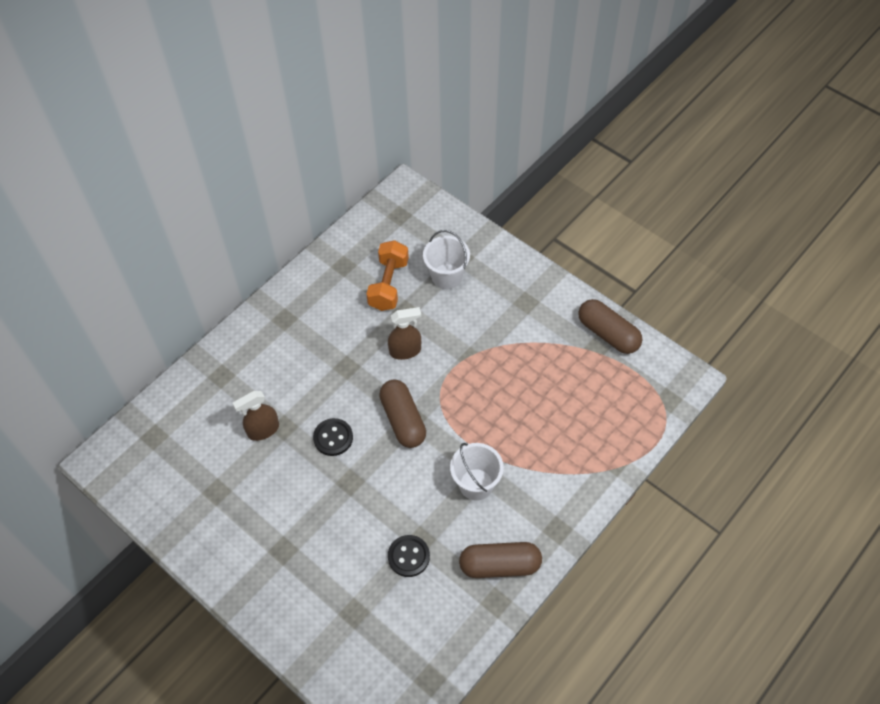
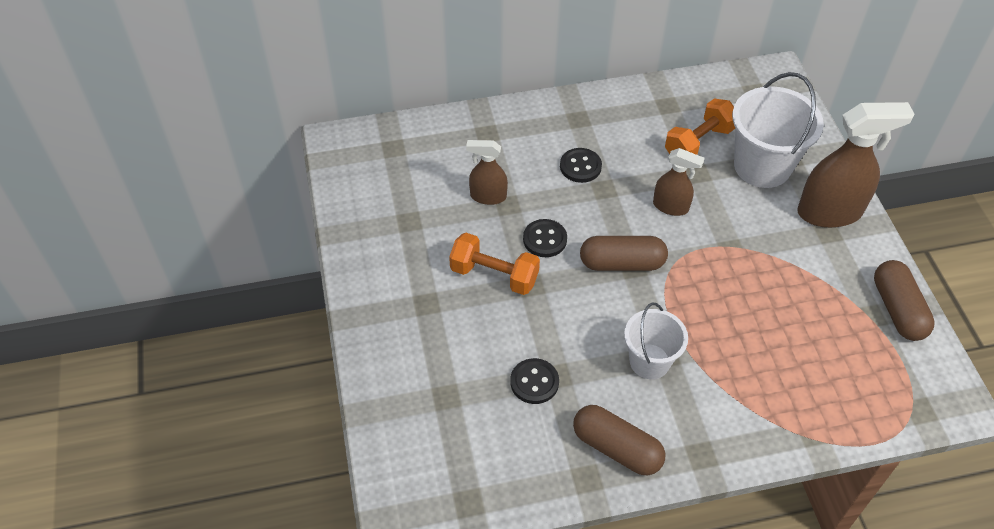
camera: 35 degrees right, 5 degrees down
brown capsule [379,380,426,448] -> brown capsule turned 75 degrees clockwise [580,236,668,271]
white bucket [423,230,470,289] -> white bucket [732,72,824,188], size x1.60
none -> orange dumbbell [449,233,540,295]
none -> black button [560,148,602,183]
none -> brown spray bottle [797,102,914,228]

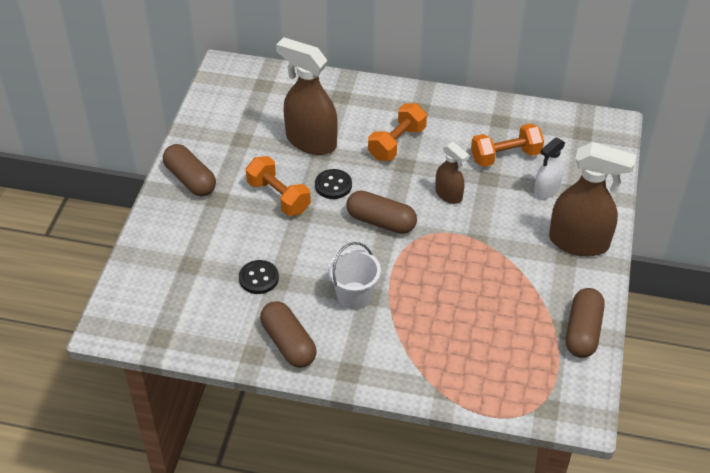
camera: 25 degrees right, 5 degrees down
brown spray bottle [466,140,508,205] -> brown spray bottle [276,37,338,155], size x1.82
black button [560,148,602,183] -> orange dumbbell [368,103,427,161]
white bucket [732,72,824,188] -> white spray bottle [534,137,565,199]
none -> brown capsule [163,144,216,197]

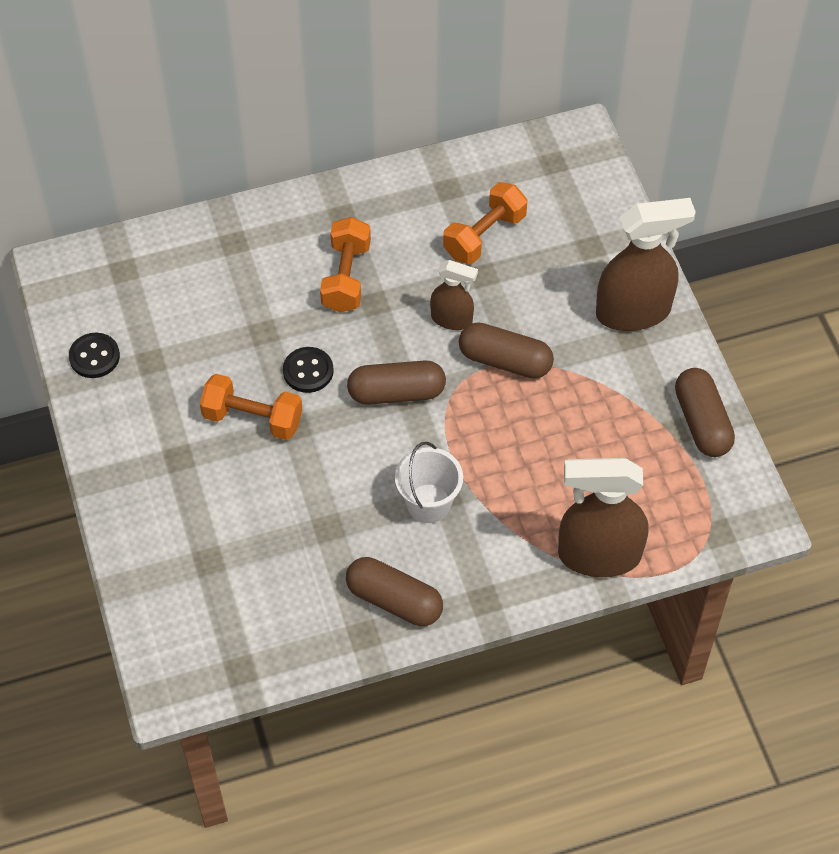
camera: 30 degrees left, 10 degrees up
brown capsule [163,144,216,197] -> brown capsule moved to [459,322,554,379]
black button [239,260,279,294] -> black button moved to [69,333,120,378]
brown spray bottle [276,37,338,155] -> brown spray bottle moved to [558,458,649,577]
white spray bottle [534,137,565,199] -> none

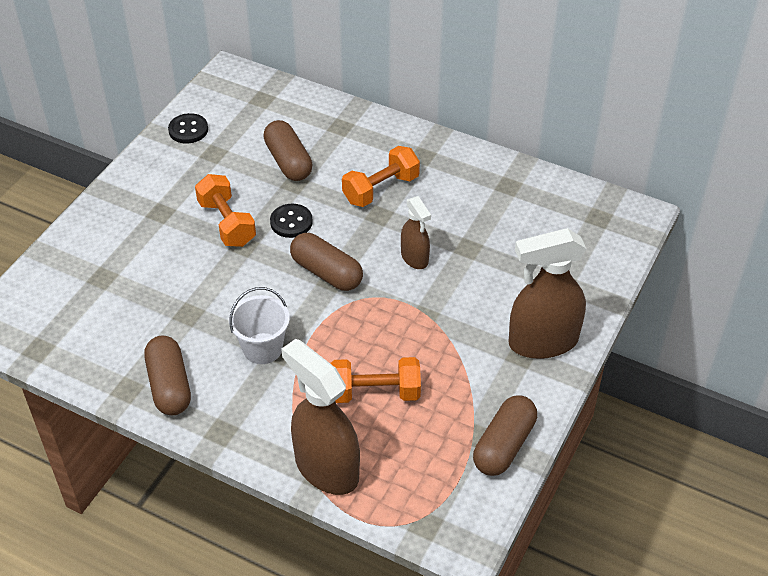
camera: 45 degrees right, 10 degrees down
orange dumbbell [443,182,527,264] -> orange dumbbell moved to [330,357,421,403]
brown capsule [459,322,554,379] -> brown capsule moved to [263,120,312,181]
brown spray bottle [596,198,696,331] -> brown spray bottle turned 135 degrees clockwise [509,228,586,359]

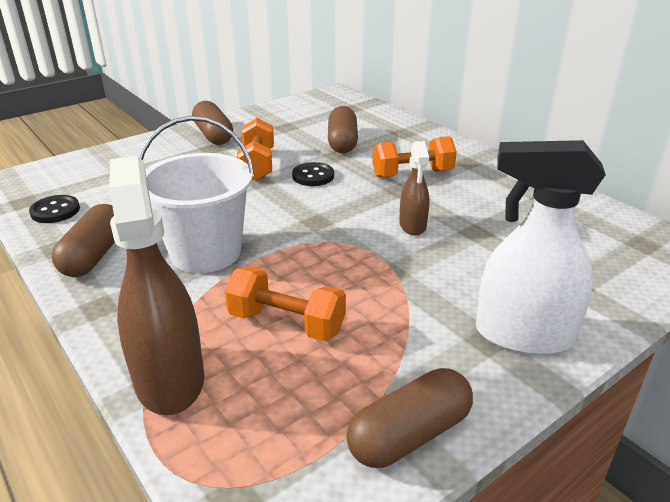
camera: 25 degrees right, 15 degrees down
black button [168,113,208,144] -> black button moved to [29,195,80,223]
white bucket [229,287,290,364] -> white bucket [139,116,255,273], size x1.60
brown capsule [290,233,363,291] -> brown capsule moved to [192,101,233,145]
brown spray bottle [509,228,586,359] -> white spray bottle [476,140,606,355]

